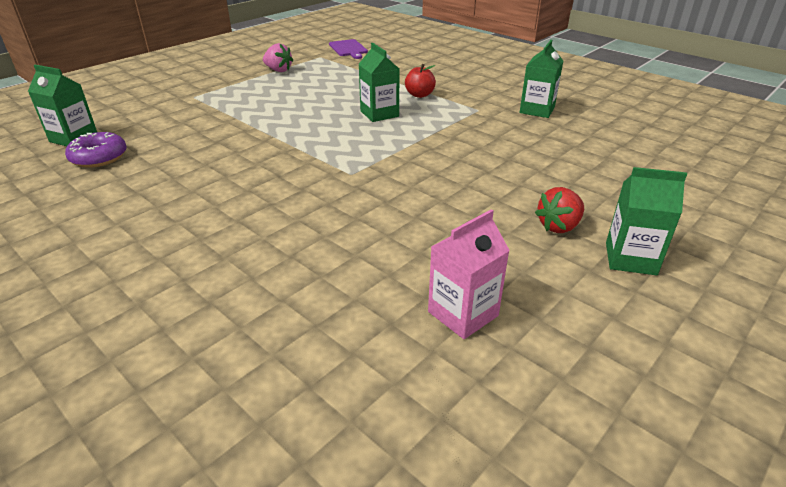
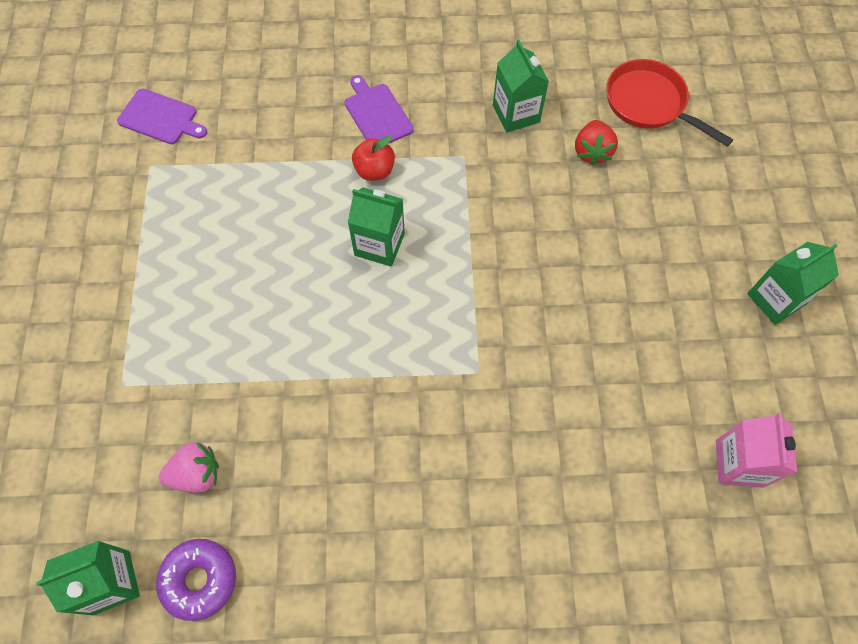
camera: 45 degrees left, 30 degrees up
pink strawberry [263,43,293,72] -> pink strawberry moved to [159,442,219,493]
red strawberry [535,187,584,233] -> red strawberry moved to [575,120,618,166]
none -> purple cutting board [344,75,414,143]
none -> red pan [606,59,733,147]

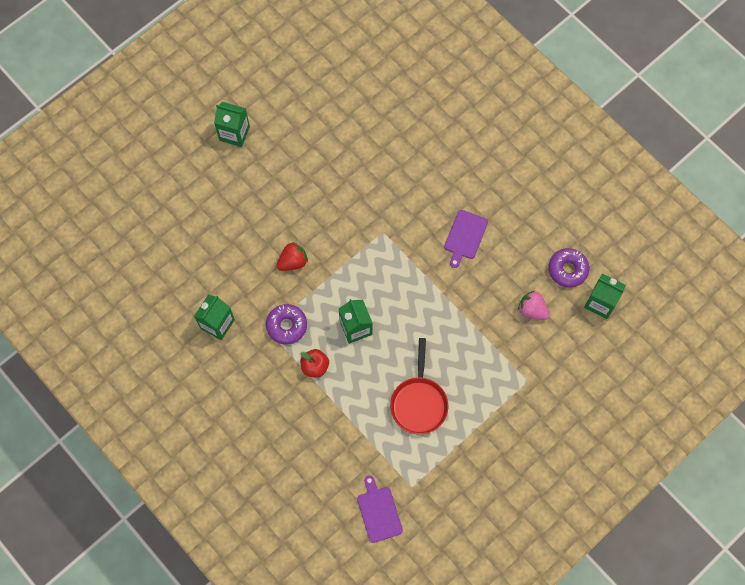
camera: 130 degrees left, 5 degrees up
purple cutting board [344,75,414,143] -> purple cutting board moved to [444,210,488,268]
red strawberry [575,120,618,166] -> red strawberry moved to [277,242,308,271]
red pan [606,59,733,147] -> red pan moved to [390,338,448,434]
pink carton [716,413,797,488] -> none
none -> purple donut [266,304,307,344]

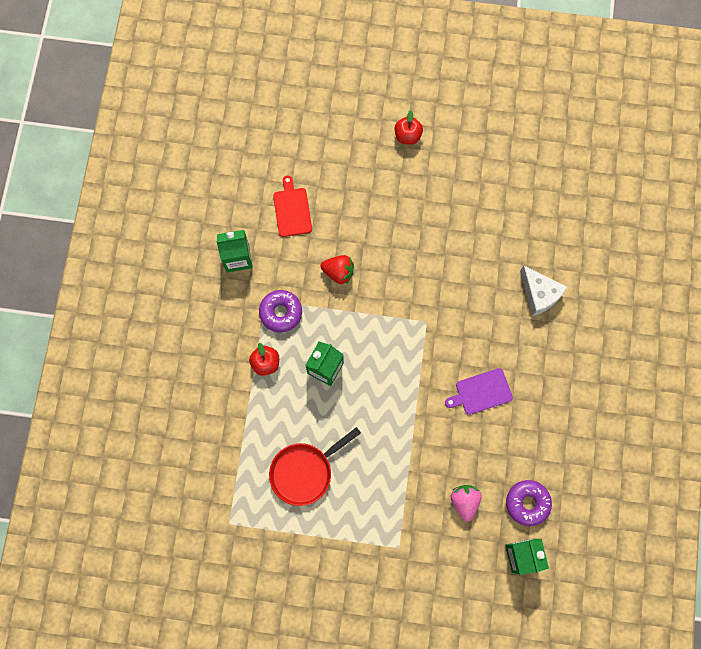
camera: 50 degrees right, 5 degrees up
green carton [214,102,250,147] -> red apple [394,110,423,145]
purple cutting board [357,475,403,543] -> none
none -> red cutting board [273,176,312,237]
none -> white cheese [520,266,567,316]

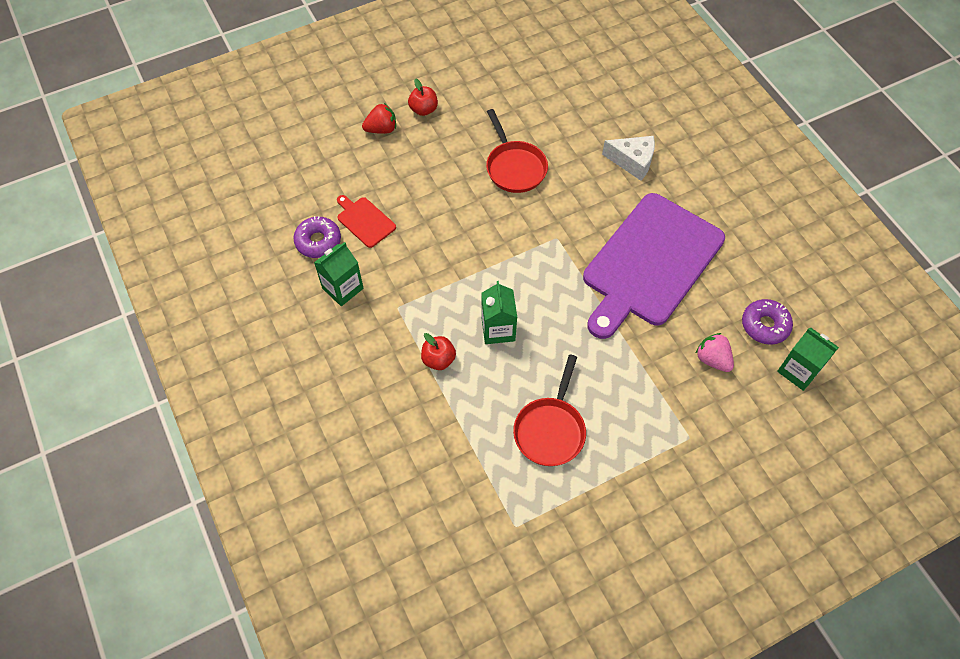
camera: 35 degrees left, 15 degrees down
purple donut [259,290,302,332] -> purple donut moved to [293,216,341,258]
red strawberry [320,255,354,284] -> red strawberry moved to [362,103,396,134]
purple cutting board [445,368,513,415] -> purple cutting board [583,193,725,339], size x2.48
none -> red pan [486,109,548,193]

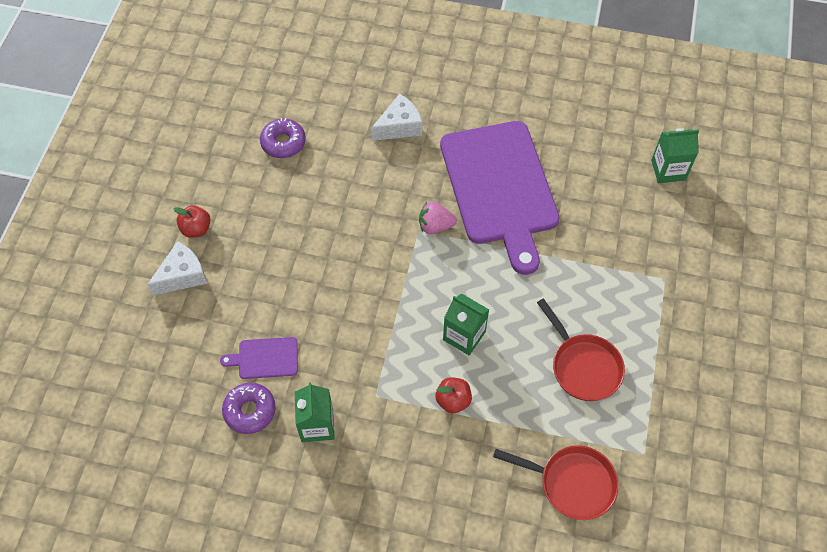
camera: 50 degrees left, 0 degrees up
red cutting board [337,195,396,248] -> purple cutting board [220,337,298,379]
red strawberry [362,103,396,134] -> white cheese [147,241,208,296]
red pan [486,109,548,193] -> red pan moved to [493,445,619,520]
pink strawberry [695,333,734,372] -> pink strawberry moved to [419,202,457,234]
purple donut [742,299,793,345] -> purple donut moved to [260,118,306,158]

